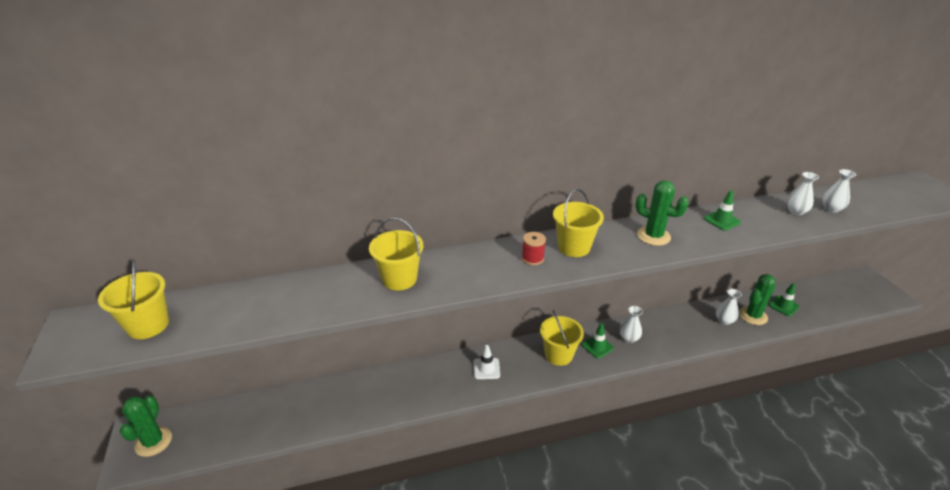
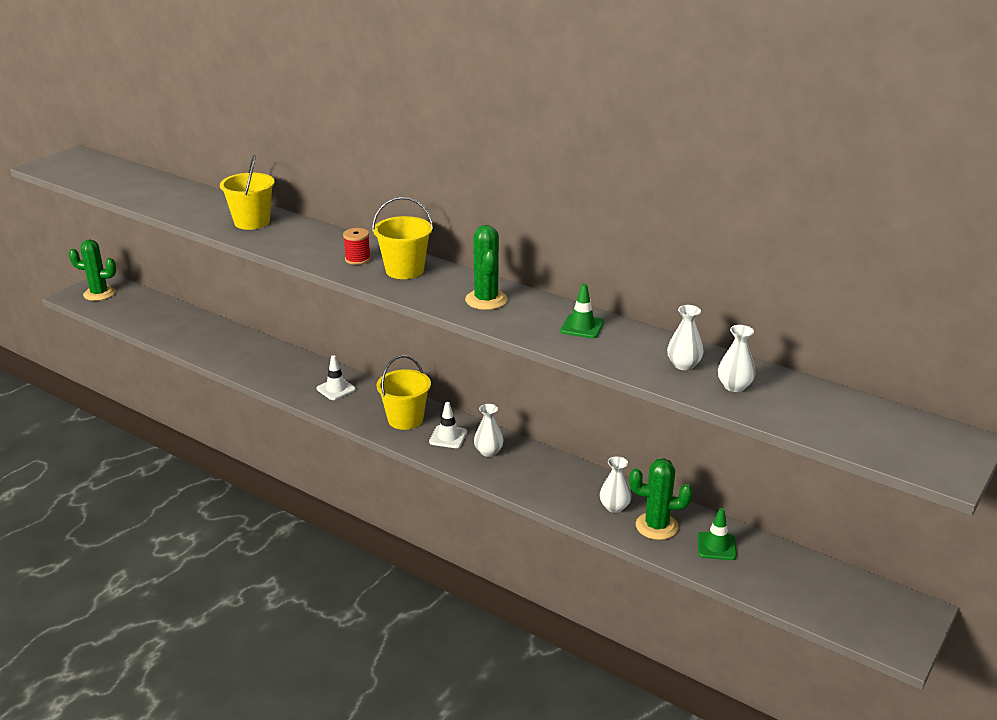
camera: 50 degrees right, 5 degrees down
yellow bucket [98,259,169,339] -> none
green cactus [120,396,172,457] -> green cactus turned 45 degrees clockwise [69,240,116,301]
green traffic cone [582,323,614,359] -> white traffic cone [429,402,467,448]

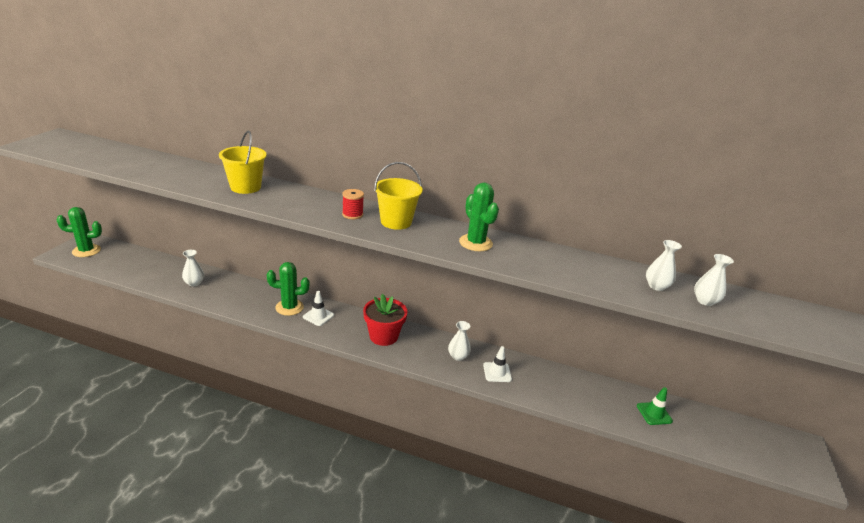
camera: 20 degrees left, 0 degrees up
yellow bucket [377,355,431,430] -> red flower pot [363,294,408,346]
white traffic cone [429,402,467,448] -> white traffic cone moved to [483,346,512,382]
green traffic cone [560,283,604,338] -> none
white vase [600,456,632,513] -> white vase moved to [182,250,204,286]
green cactus [629,458,693,540] -> green cactus moved to [267,262,310,316]

